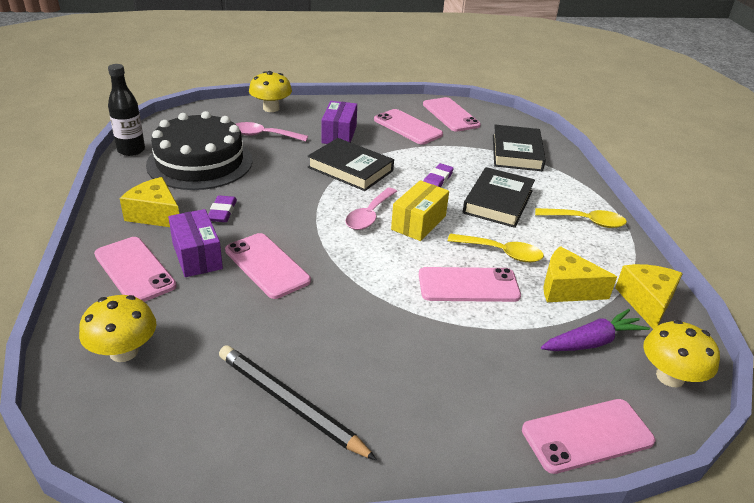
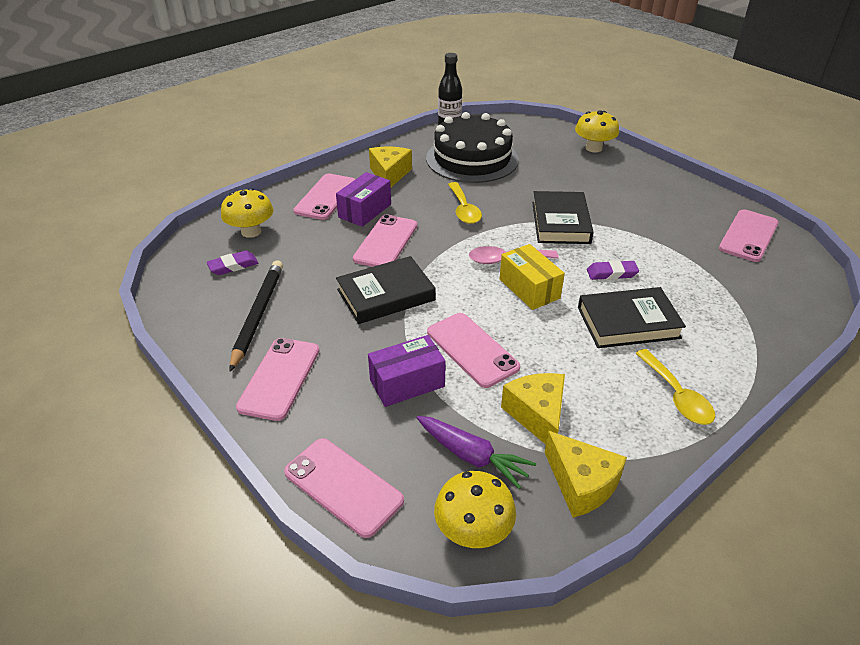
camera: 60 degrees right, 5 degrees up
purple eraser [208,195,237,222] -> purple eraser moved to [207,250,258,275]
pink spoon [236,122,308,142] -> none
purple box [321,101,357,144] -> purple box moved to [368,335,446,407]
pink phone [374,109,443,145] -> pink phone moved to [236,338,320,421]
yellow box [391,180,449,241] -> yellow box turned 60 degrees clockwise [500,244,565,310]
yellow spoon [447,234,544,262] -> yellow spoon moved to [448,182,482,224]
black book [493,125,546,171] -> black book moved to [336,256,436,324]
yellow cheese [615,264,683,329] -> yellow cheese turned 75 degrees clockwise [545,431,627,518]

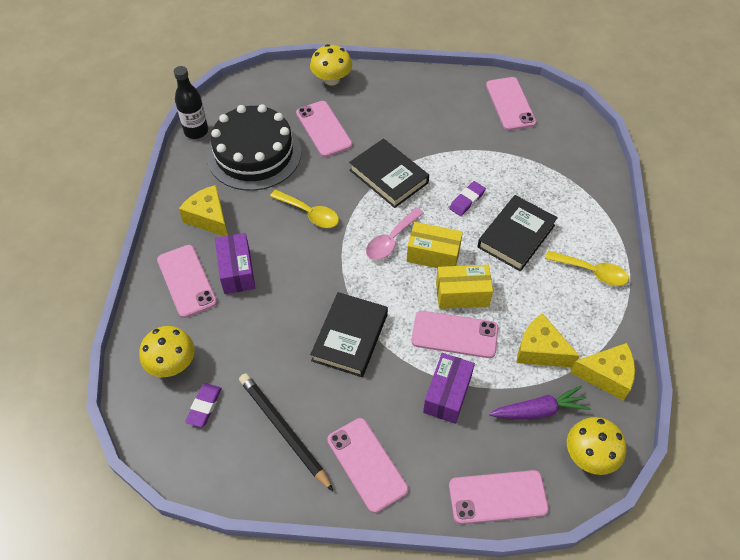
camera: 45 degrees left, 15 degrees up
pink phone [353,214,417,267] -> pink phone moved to [296,101,352,157]
none -> yellow box [436,265,493,309]

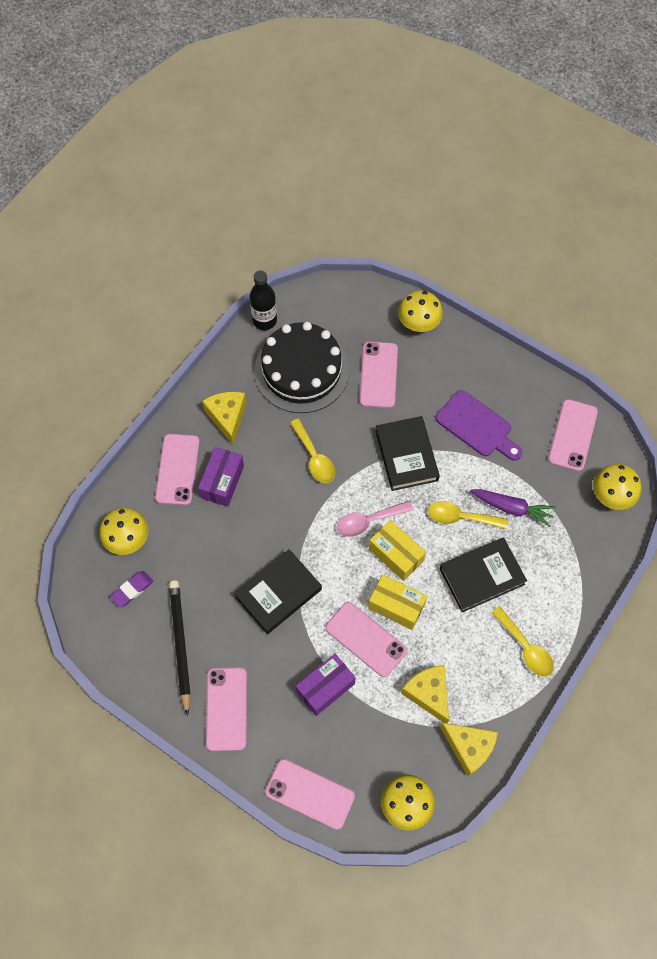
camera: 30 degrees right, 10 degrees up
purple eraser [449,181,486,216] -> yellow spoon [428,501,508,529]
purple carrot [489,386,590,419] -> purple carrot moved to [471,489,556,527]
none -> purple cutting board [436,390,523,461]
none -> yellow mushroom [593,464,642,510]

